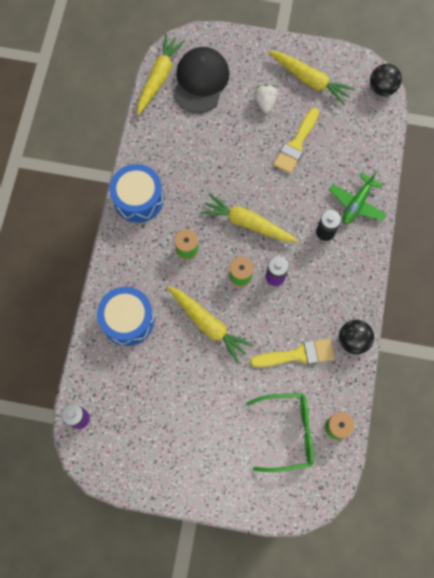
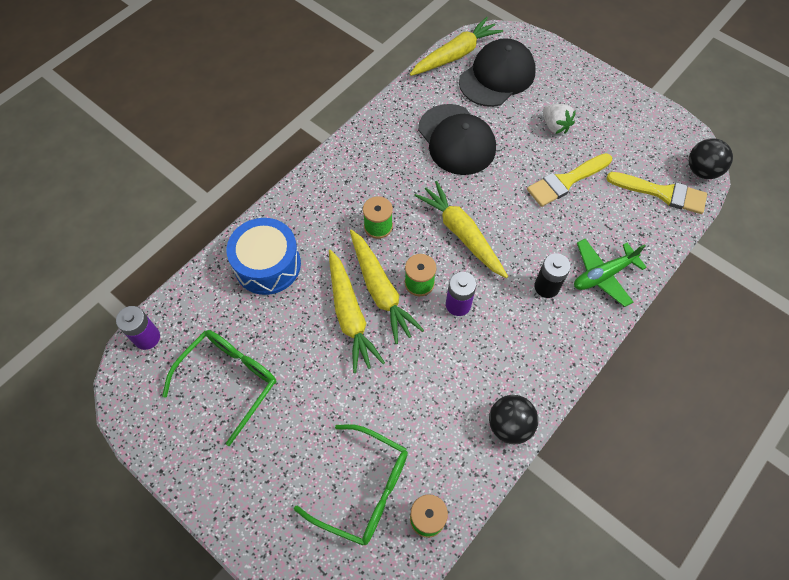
camera: 30 degrees right, 10 degrees down
blue drum [109,164,164,223] -> none
yellow brush [250,338,335,368] -> yellow brush moved to [606,172,707,214]
white strawberry [254,84,278,114] -> white strawberry turned 120 degrees clockwise [543,104,576,134]
yellow carrot [268,51,355,105] -> yellow carrot moved to [350,230,424,344]
none -> green glasses [162,330,276,446]
none -> black cap [418,104,496,175]

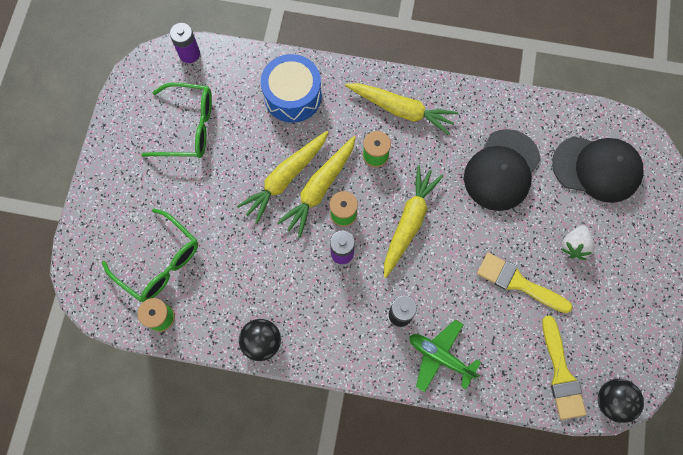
camera: 60 degrees right, 10 degrees up
green glasses [294,424,408,546] -> green glasses turned 45 degrees counterclockwise [102,208,198,302]
yellow carrot [410,17,503,76] -> yellow carrot moved to [345,83,458,135]

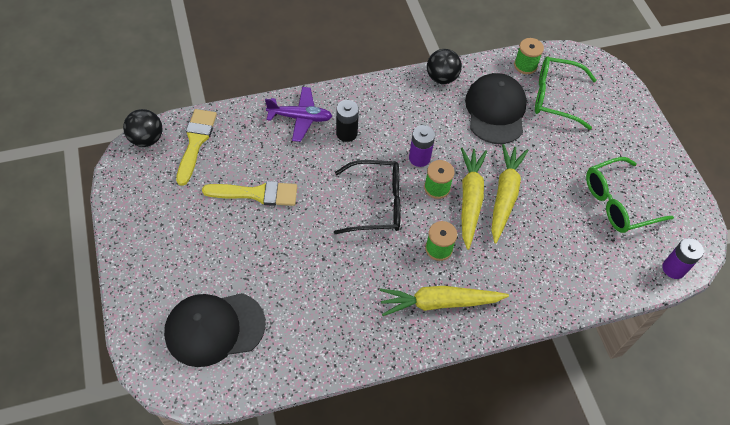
camera: 150 degrees right, 15 degrees down
blue drum [261,54,322,123] -> none
yellow carrot [384,165,443,278] -> black glasses [334,160,401,234]
green plane [409,320,481,392] -> purple plane [265,87,332,142]
black cap [464,129,541,211] -> black cap moved to [465,73,527,144]
yellow brush [542,316,586,420] -> yellow brush turned 45 degrees clockwise [176,109,217,186]
white strawberry [561,225,594,260] -> none

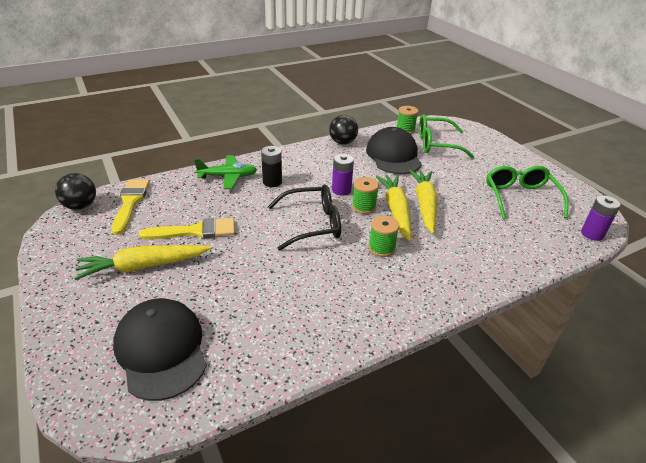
camera: 10 degrees left, 20 degrees down
black cap [164,293,266,367] -> black cap turned 90 degrees clockwise [113,298,207,401]
purple plane [265,87,332,142] -> green plane [194,155,257,189]
yellow carrot [380,286,509,316] -> yellow carrot moved to [74,245,212,280]
green glasses [586,157,674,233] -> green glasses turned 120 degrees clockwise [486,166,568,219]

